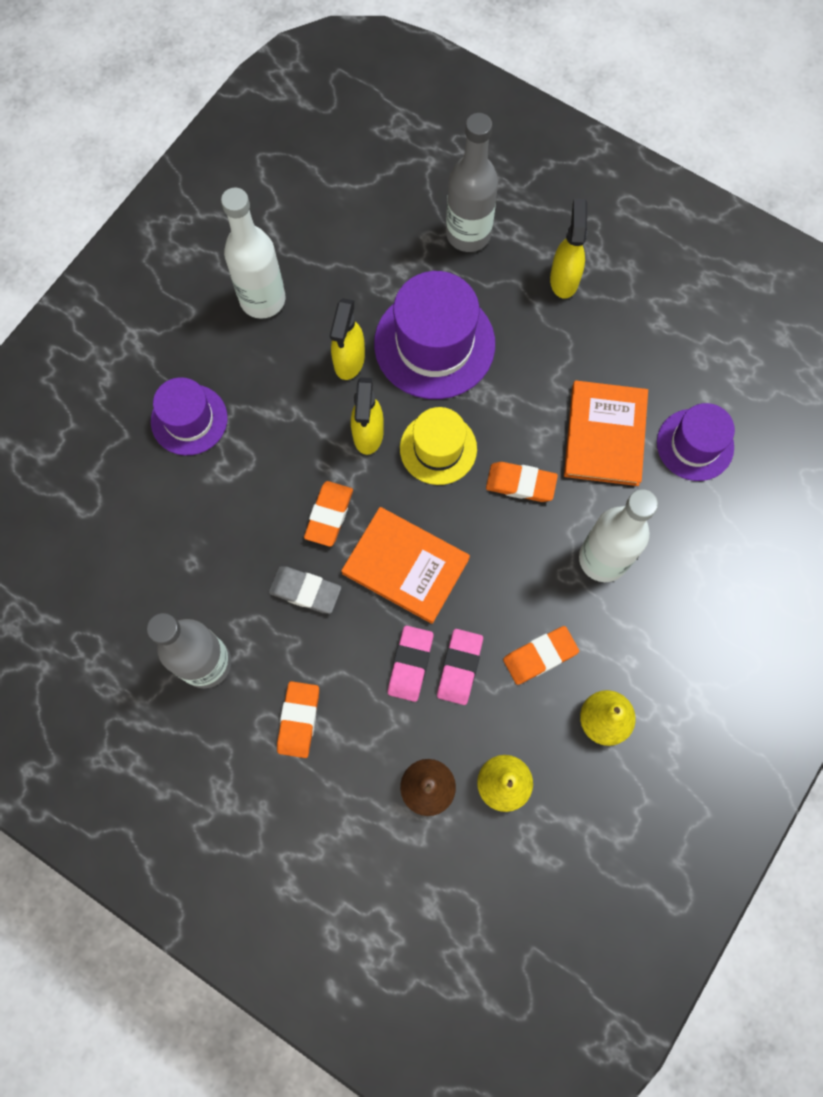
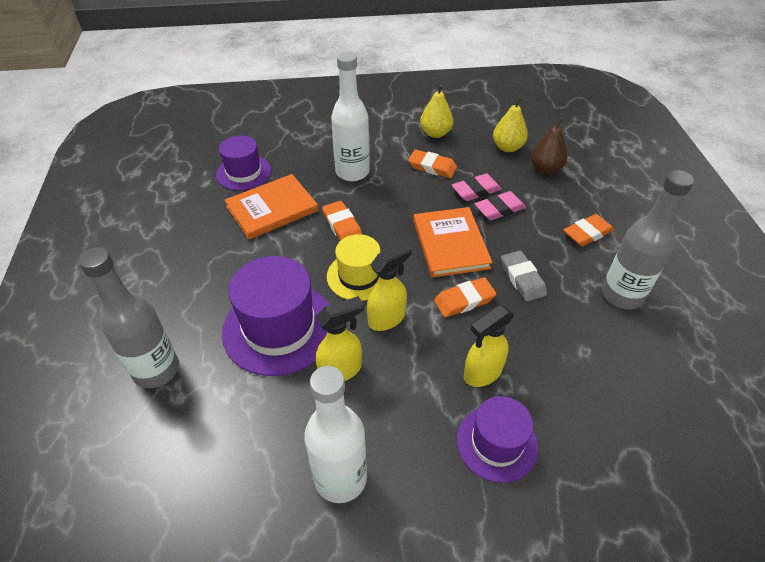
camera: 130 degrees left, 25 degrees down
yellow spray bottle [550,198,588,299] -> yellow spray bottle moved to [464,305,515,387]

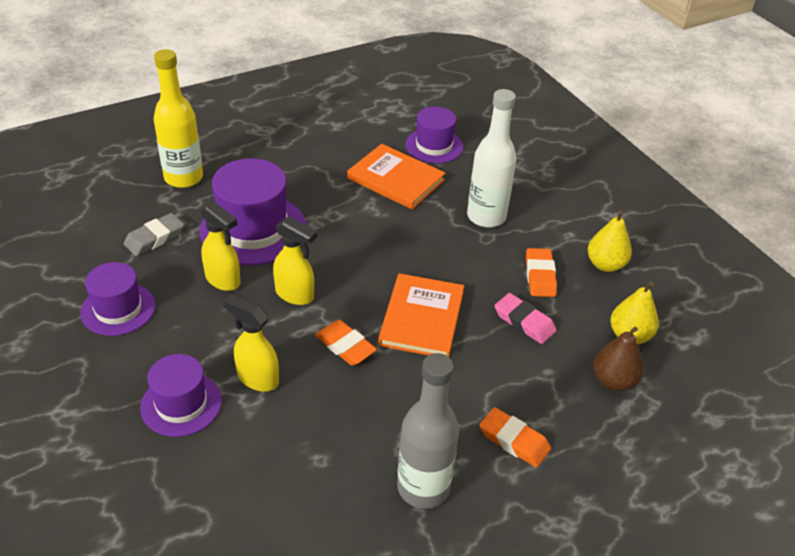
camera: 65 degrees right, 5 degrees down
grey bottle [79,247,179,388] -> yellow bottle [154,49,203,188]
white bottle [304,366,367,503] -> purple hat [80,262,155,336]
orange eraser [322,201,362,241] -> none
yellow hat [327,234,380,301] -> none
orange book [413,207,493,277] -> orange book turned 45 degrees counterclockwise [378,273,464,357]
pink eraser [475,191,526,220] -> none
grey eraser [501,250,547,302] -> grey eraser moved to [124,213,184,256]

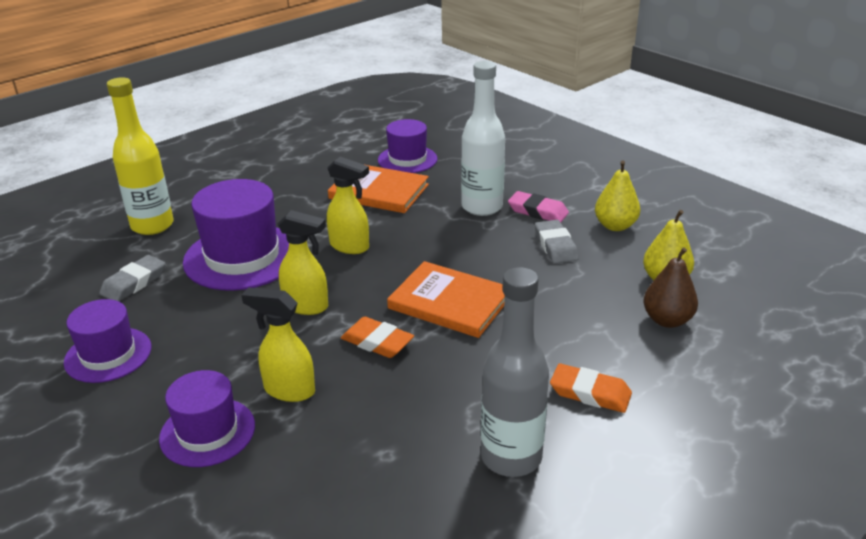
camera: 10 degrees left, 10 degrees down
yellow spray bottle [201,202,241,291] -> yellow spray bottle moved to [327,156,369,254]
orange book [378,273,464,357] -> orange book turned 60 degrees counterclockwise [387,261,505,338]
pink eraser [494,293,557,344] -> pink eraser moved to [508,191,569,222]
orange eraser [526,248,557,297] -> grey eraser [535,220,579,264]

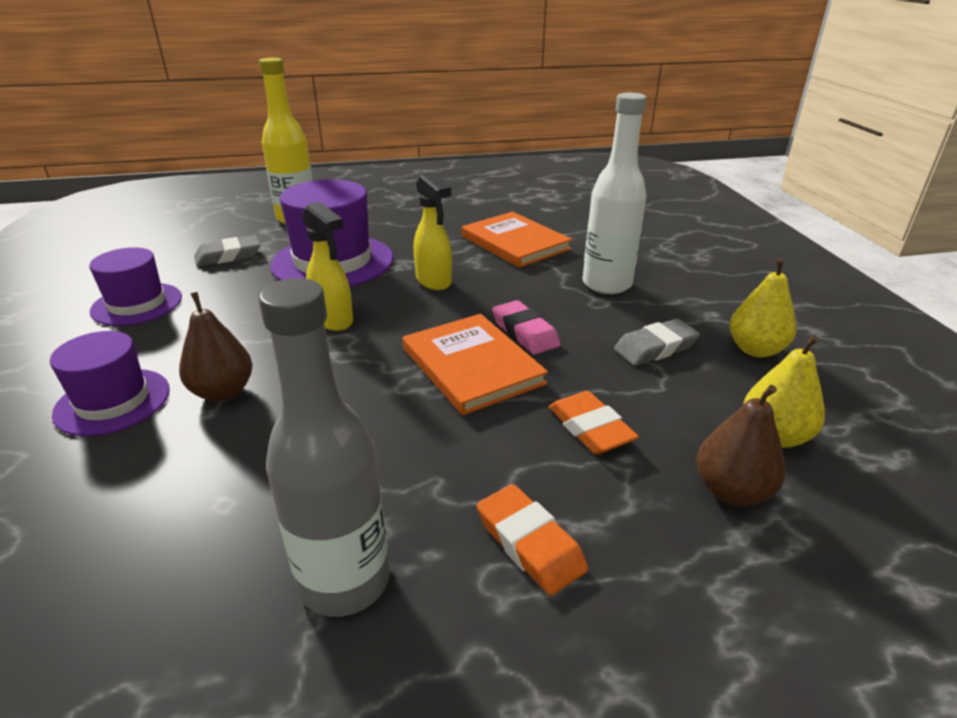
camera: 30 degrees right, 0 degrees up
yellow spray bottle [242,287,315,402] -> brown pear [179,292,253,401]
orange eraser [341,317,414,358] -> orange eraser moved to [549,391,639,454]
purple hat [378,119,438,173] -> none
pink eraser [508,191,569,222] -> pink eraser moved to [492,300,561,355]
grey eraser [535,220,579,264] -> grey eraser turned 45 degrees clockwise [614,319,700,366]

